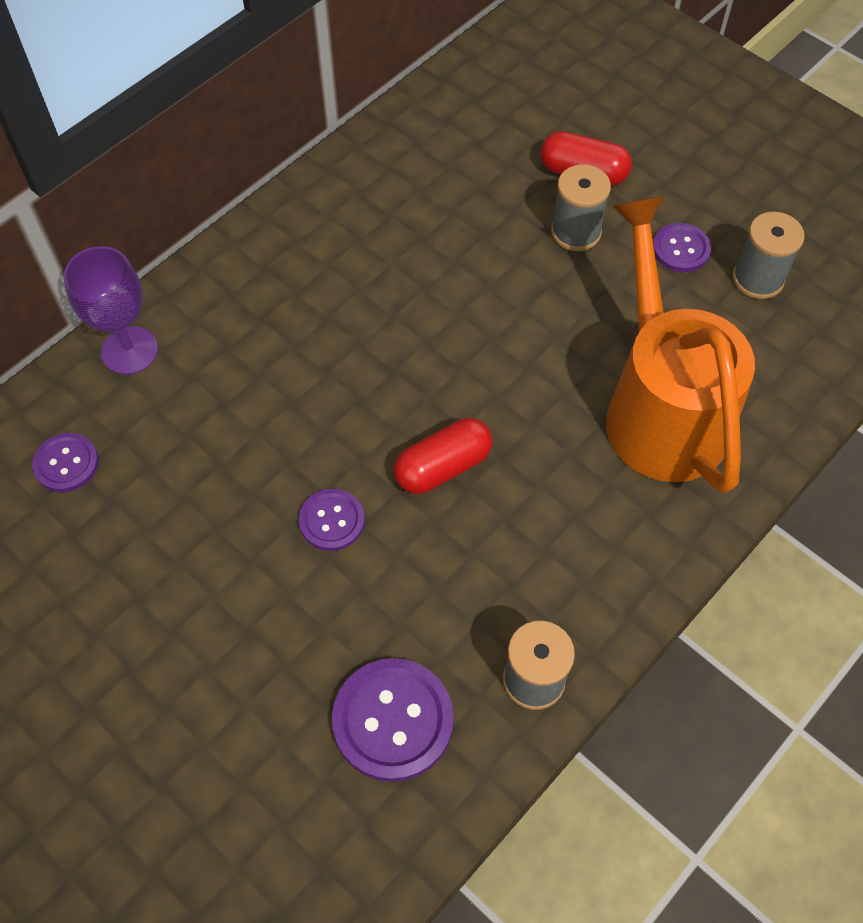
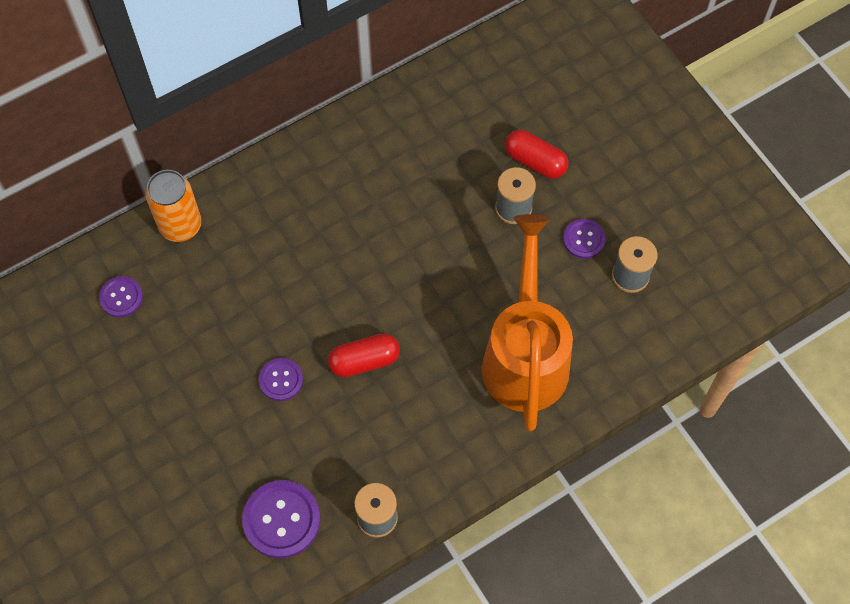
camera: 15 degrees right, 5 degrees up
purple goblet [64,246,158,375] -> orange can [145,170,202,242]

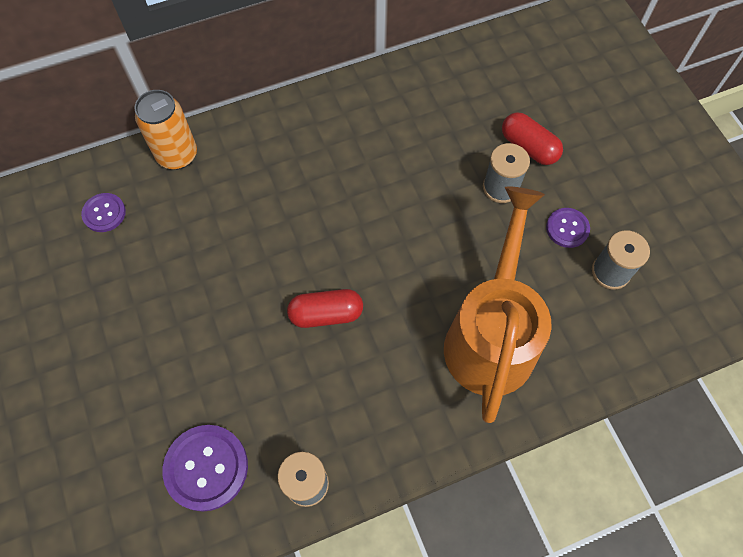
camera: 10 degrees right, 0 degrees up
purple button [259,358,303,401] -> none

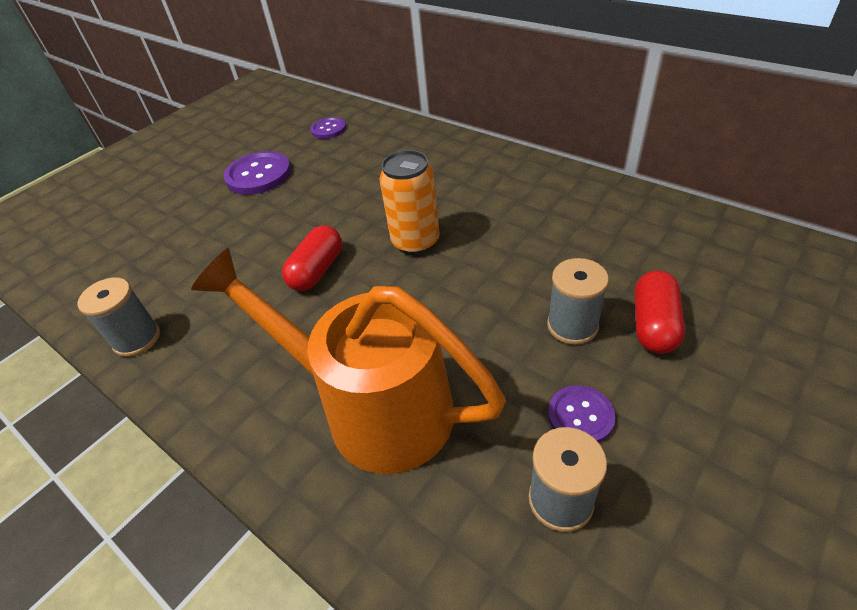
camera: 65 degrees right, 20 degrees down
orange can [135,90,197,170] -> orange can moved to [380,150,440,255]
purple button [163,425,248,512] -> purple button moved to [224,151,291,195]
red capsule [287,289,363,328] -> red capsule turned 60 degrees clockwise [282,225,342,291]
orange watering can [444,186,551,423] -> orange watering can turned 135 degrees counterclockwise [191,248,506,474]

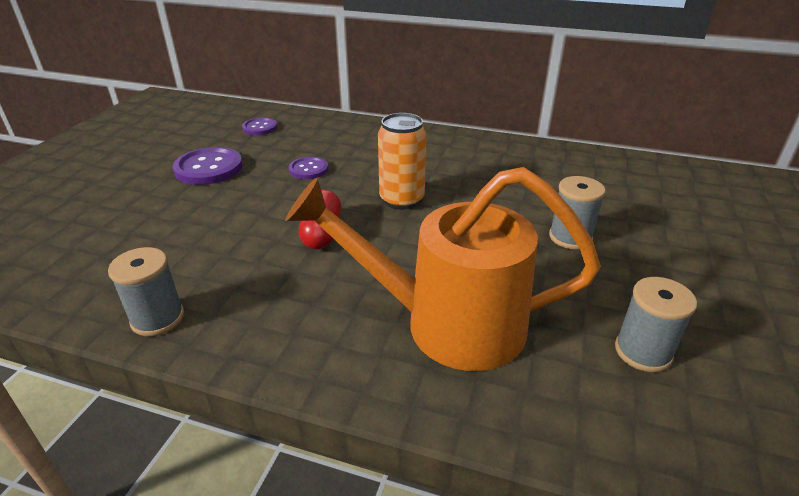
camera: 25 degrees left, 10 degrees down
purple button [548,386,616,443] -> purple button moved to [289,157,328,179]
red capsule [634,271,685,354] -> none

